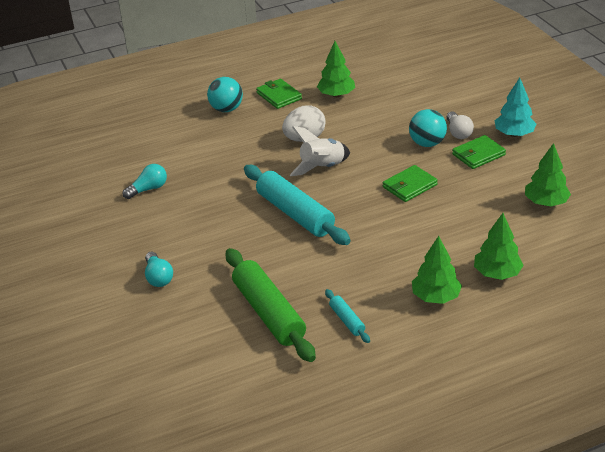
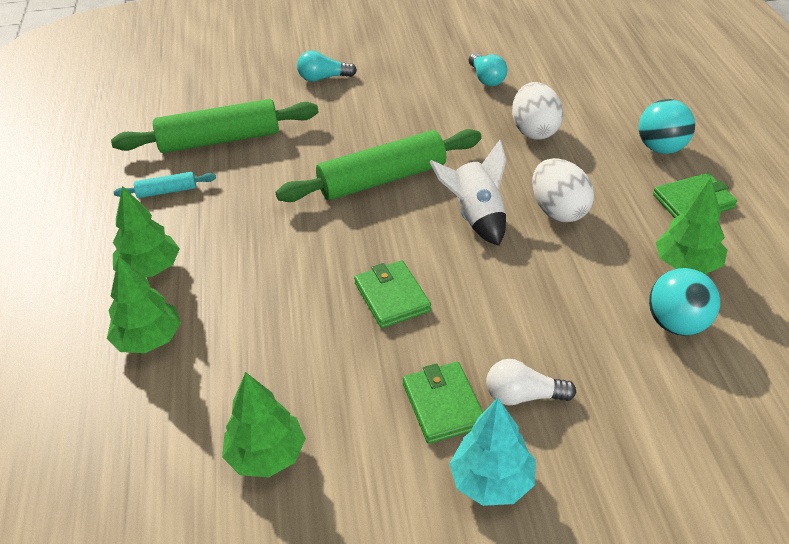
camera: 105 degrees right, 5 degrees up
turquoise rolling pin [244,165,351,245] -> green rolling pin [276,129,482,202]
turquoise ball [409,109,447,147] -> turquoise ball moved to [649,268,720,336]
none -> white egg [512,82,563,140]

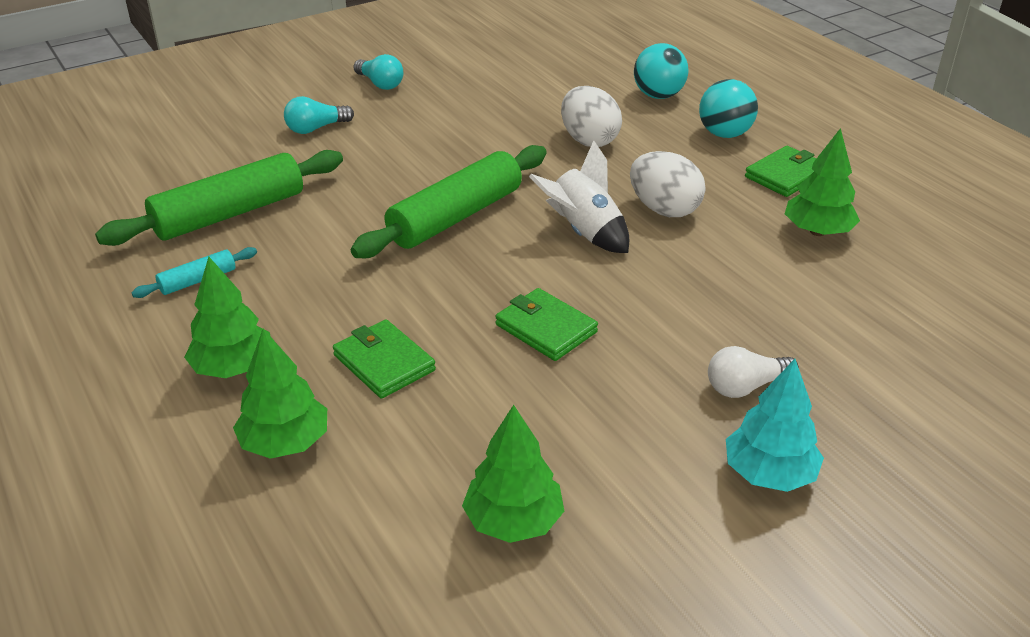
camera: 25 degrees left, 5 degrees down
green wallet [403,362,483,444] -> green wallet moved to [333,319,436,399]
turquoise light bulb [468,53,508,86] -> turquoise light bulb moved to [353,54,404,90]
turquoise ball [649,268,720,336] -> turquoise ball moved to [634,43,689,99]

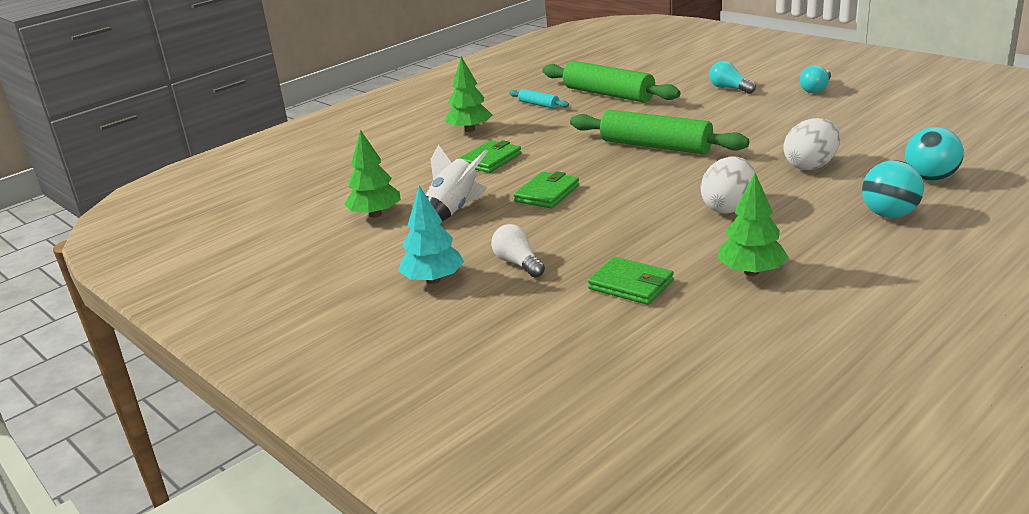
camera: 80 degrees right, 10 degrees down
green tree [233,329,327,459] -> none
white rocket [529,140,629,253] -> white rocket moved to [426,145,488,221]
green wallet [745,146,816,197] -> green wallet moved to [588,257,674,305]

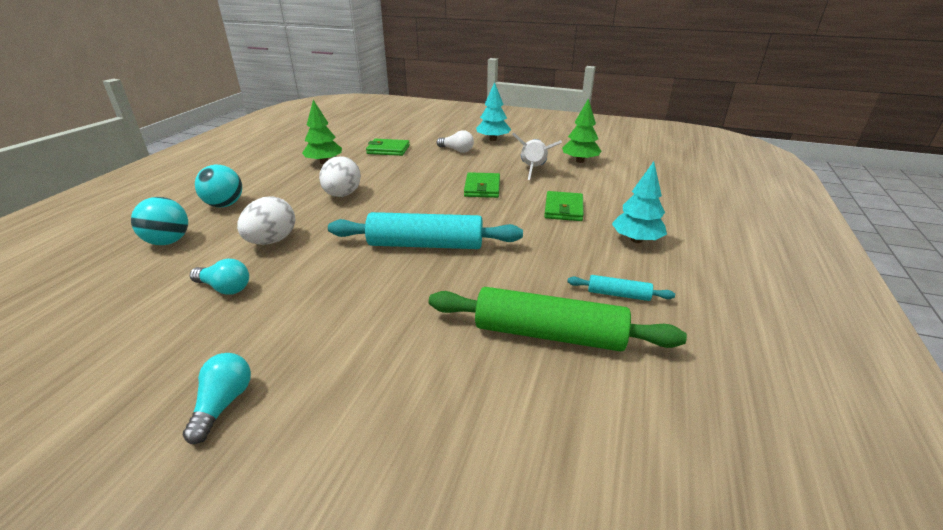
camera: 150 degrees right, 5 degrees up
green tree [445,56,492,132] -> turquoise tree [612,162,667,243]
green rolling pin [570,110,749,154] -> turquoise rolling pin [328,212,523,249]
turquoise light bulb [709,61,756,94] -> turquoise light bulb moved to [190,259,249,295]

